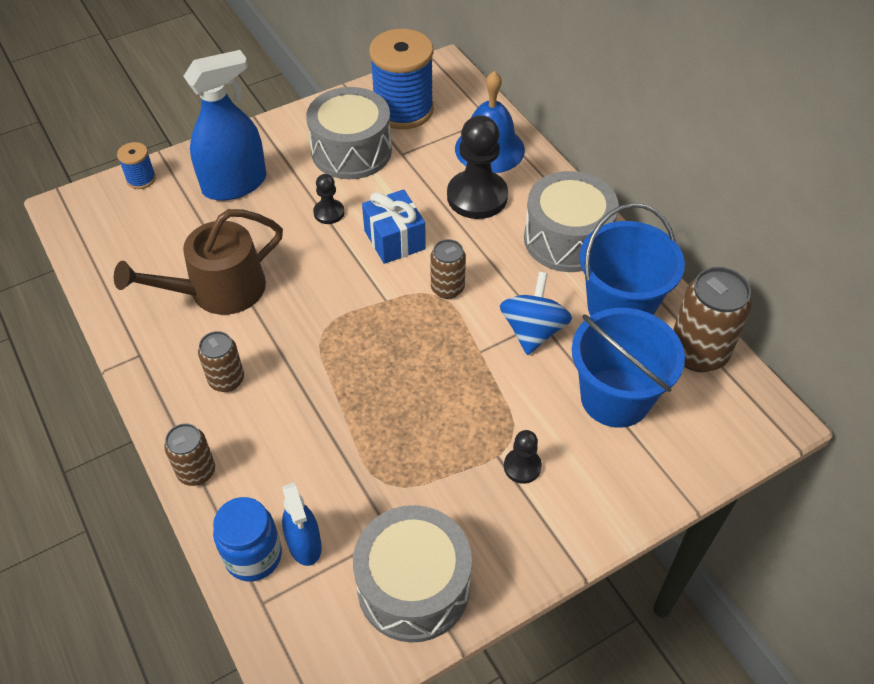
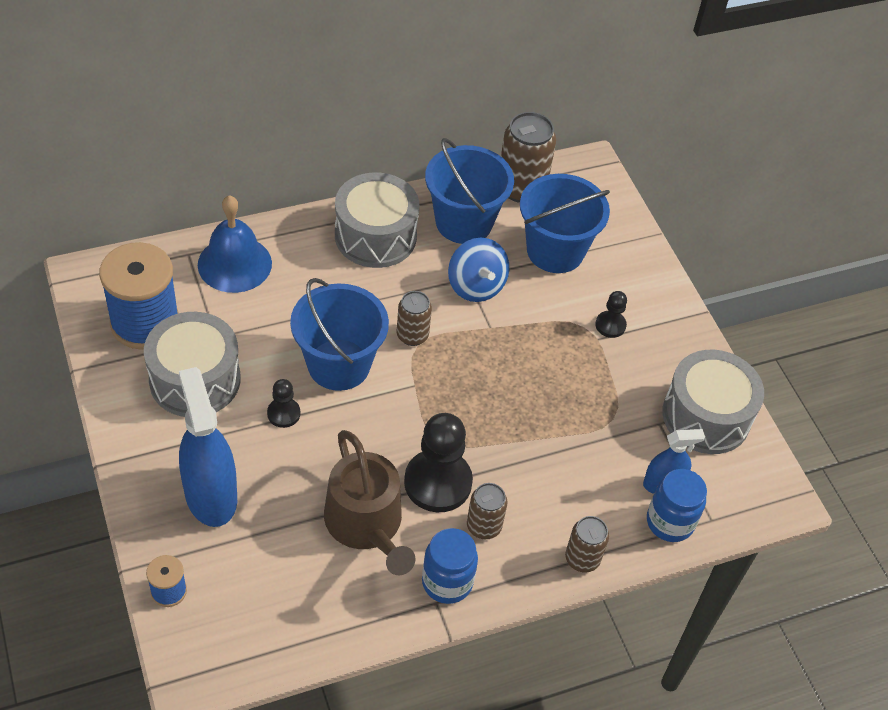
camera: 85 degrees left, 0 degrees up
blue gift [362,189,426,264] -> blue bucket [290,278,389,391]
black pawn [447,115,508,219] -> black pawn moved to [404,413,473,512]
blue spinning top [500,272,572,355] -> blue spinning top turned 135 degrees counterclockwise [448,238,509,302]
none -> blue jar [422,528,478,604]

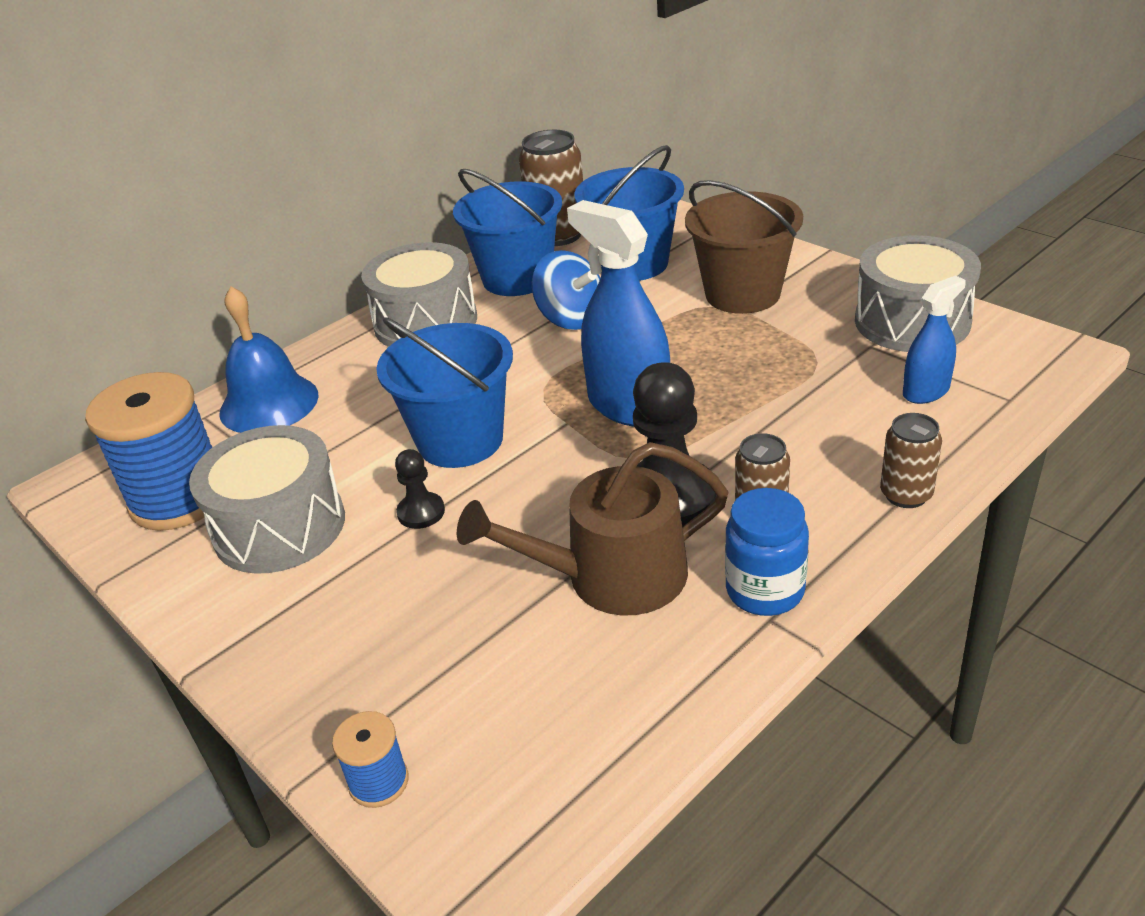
camera: 15 degrees left, 15 degrees down
blue spray bottle [179,367,237,527] -> blue spray bottle moved to [567,200,670,427]
brown watering can [324,430,416,575] -> brown watering can turned 120 degrees clockwise [457,442,728,616]
brown can [397,291,432,346] -> none
black pawn [595,291,627,338] -> brown bucket [685,180,803,314]
blue jar [647,469,707,542] -> none

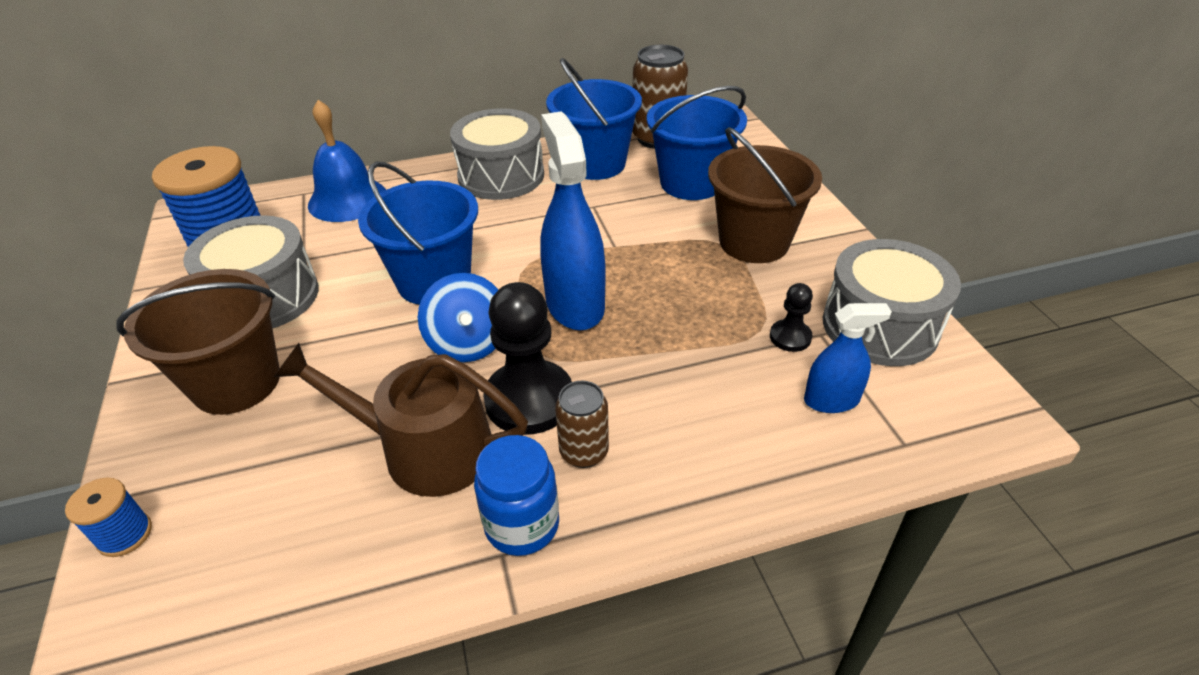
camera: 25 degrees right, 5 degrees up
black pawn [395,449,445,529] -> black pawn moved to [770,283,813,352]
blue spinning top [532,250,601,330] -> blue spinning top moved to [418,273,499,362]
brown can [880,413,942,508] -> none
none -> brown bucket [116,269,280,415]

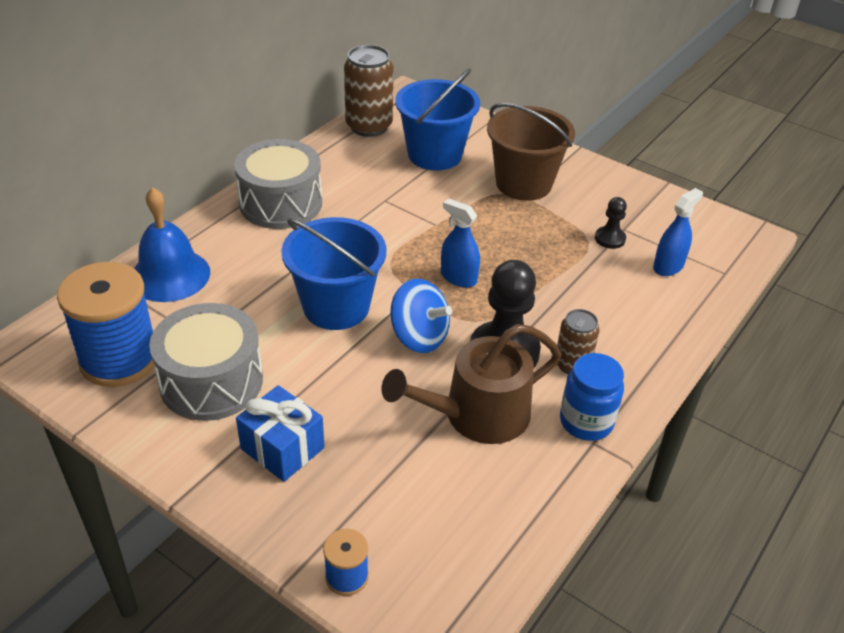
camera: 40 degrees left, 0 degrees up
brown bucket [116,269,280,415] -> blue gift [236,385,325,482]
blue spray bottle [540,111,606,331] -> blue spray bottle [441,198,480,288], size x0.56
blue bucket [546,58,642,180] -> none
grey drum [823,239,961,366] -> none

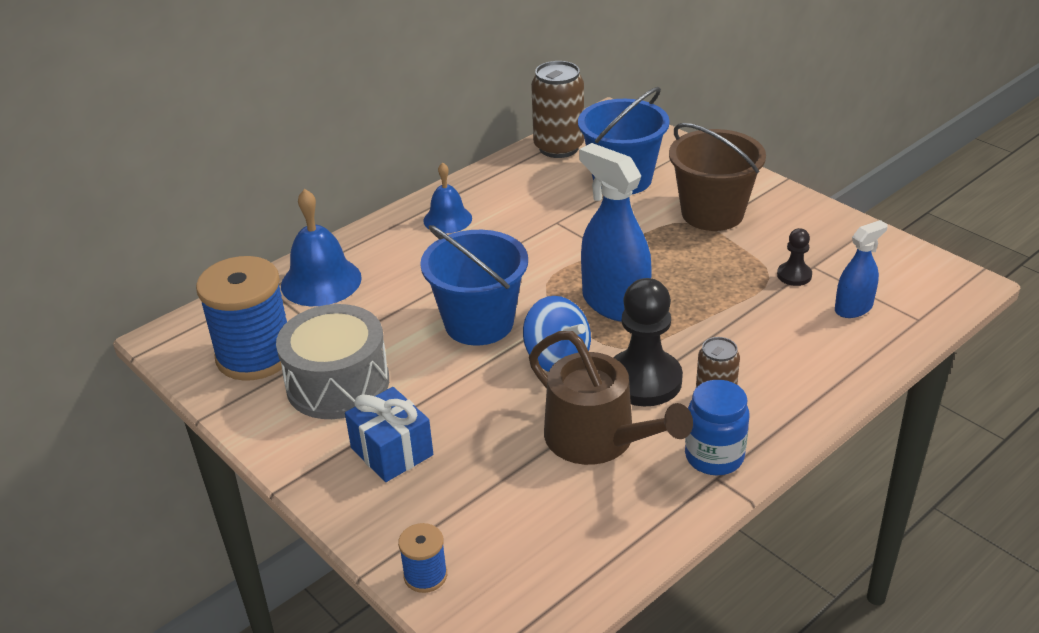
camera: 15 degrees right, 5 degrees down
grey drum [234,139,322,229] -> blue bell [424,162,472,233]
brown watering can [381,324,561,444] -> brown watering can turned 120 degrees counterclockwise [529,331,693,465]
blue spray bottle [441,198,480,288] -> blue spray bottle [579,143,652,322], size x1.79

